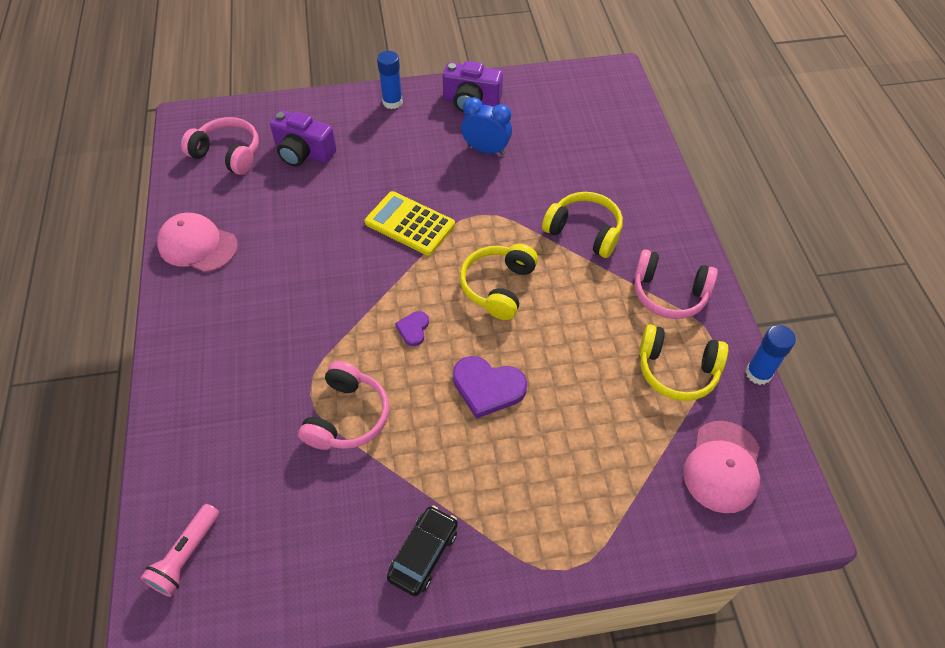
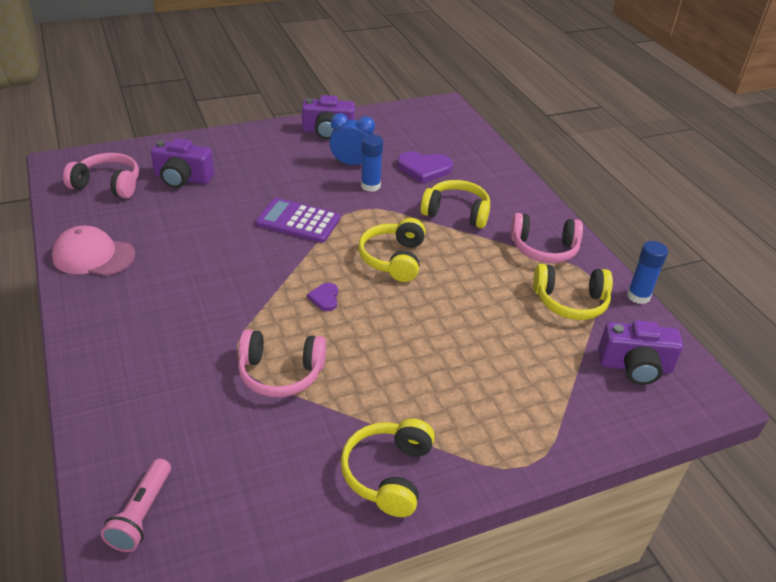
camera: 15 degrees left, 15 degrees down
pink headphones [298,361,389,450] -> pink headphones turned 90 degrees clockwise [238,329,326,397]
yellow calculator [365,191,455,256] -> purple calculator [256,198,340,243]
blue glue stick [377,51,403,109] -> blue glue stick moved to [361,135,383,192]
black car [387,505,458,596] -> yellow headphones [341,419,435,517]
purple heart [453,356,527,419] -> purple heart moved to [397,151,453,184]
pink cap [683,421,760,513] -> purple camera [598,320,683,385]

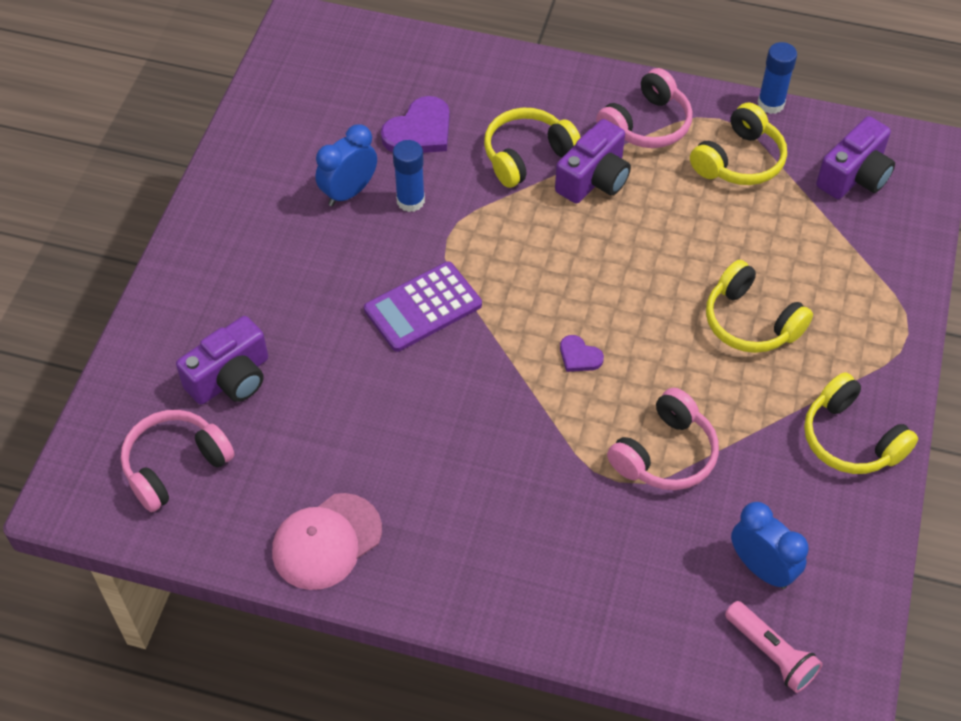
camera: 50 degrees left, 15 degrees up
purple camera [302,95,355,140] -> purple camera moved to [555,119,631,204]
yellow headphones [358,218,425,282] -> yellow headphones moved to [706,260,813,353]
none -> blue clock [731,502,809,589]

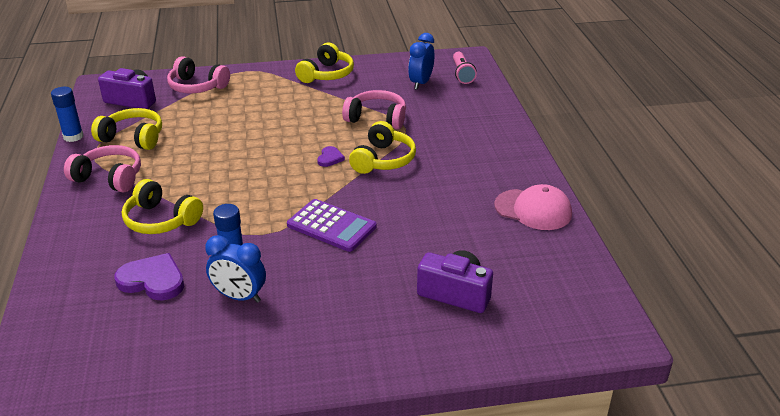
camera: 115 degrees left, 20 degrees down
pink headphones [121,410,235,512] -> pink headphones moved to [167,56,230,93]
purple camera [555,119,631,204] -> none
yellow headphones [706,260,813,353] -> yellow headphones moved to [349,121,416,174]
pink flashlight [725,601,823,693] -> pink flashlight turned 150 degrees clockwise [453,52,477,84]

